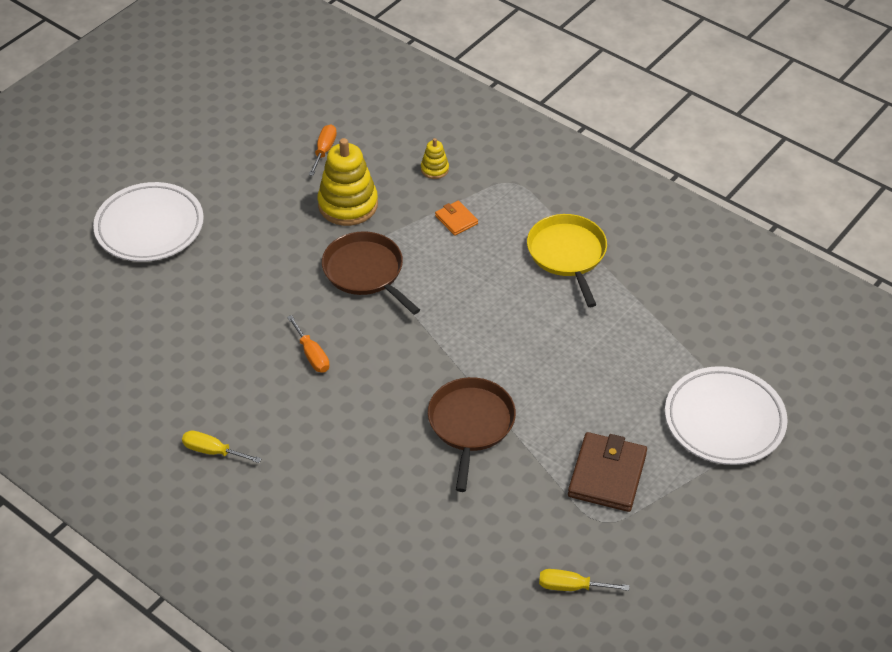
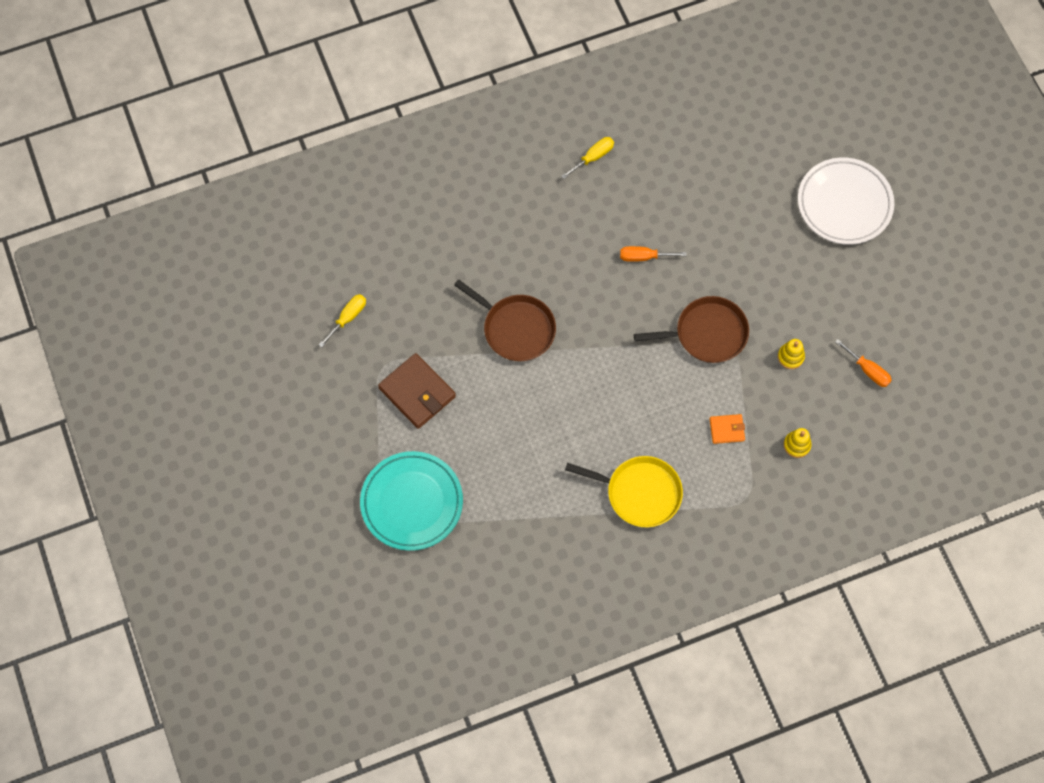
camera: 120 degrees right, 20 degrees up
yellow stacking toy [318,138,378,226] -> yellow stacking toy [778,339,805,369], size x0.48
white plate [665,366,788,465] -> turquoise plate [360,451,463,551]

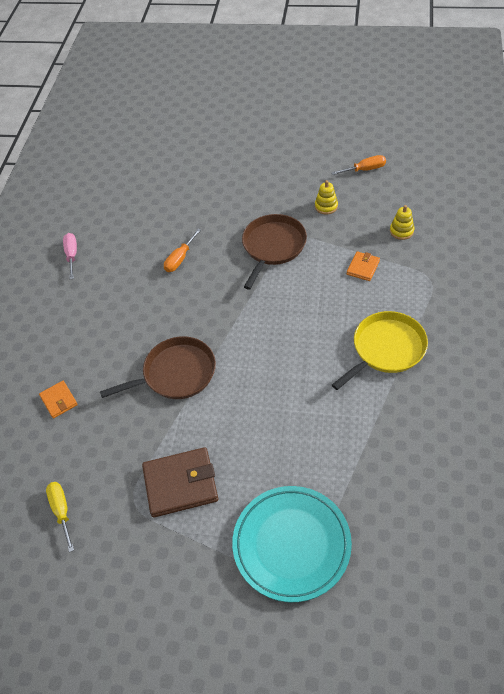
camera: 55 degrees left, 15 degrees down
yellow screwdriver [562,137,614,179] -> pink screwdriver [63,233,77,280]
white plate [798,157,894,245] -> none
none -> orange wallet [39,381,78,418]

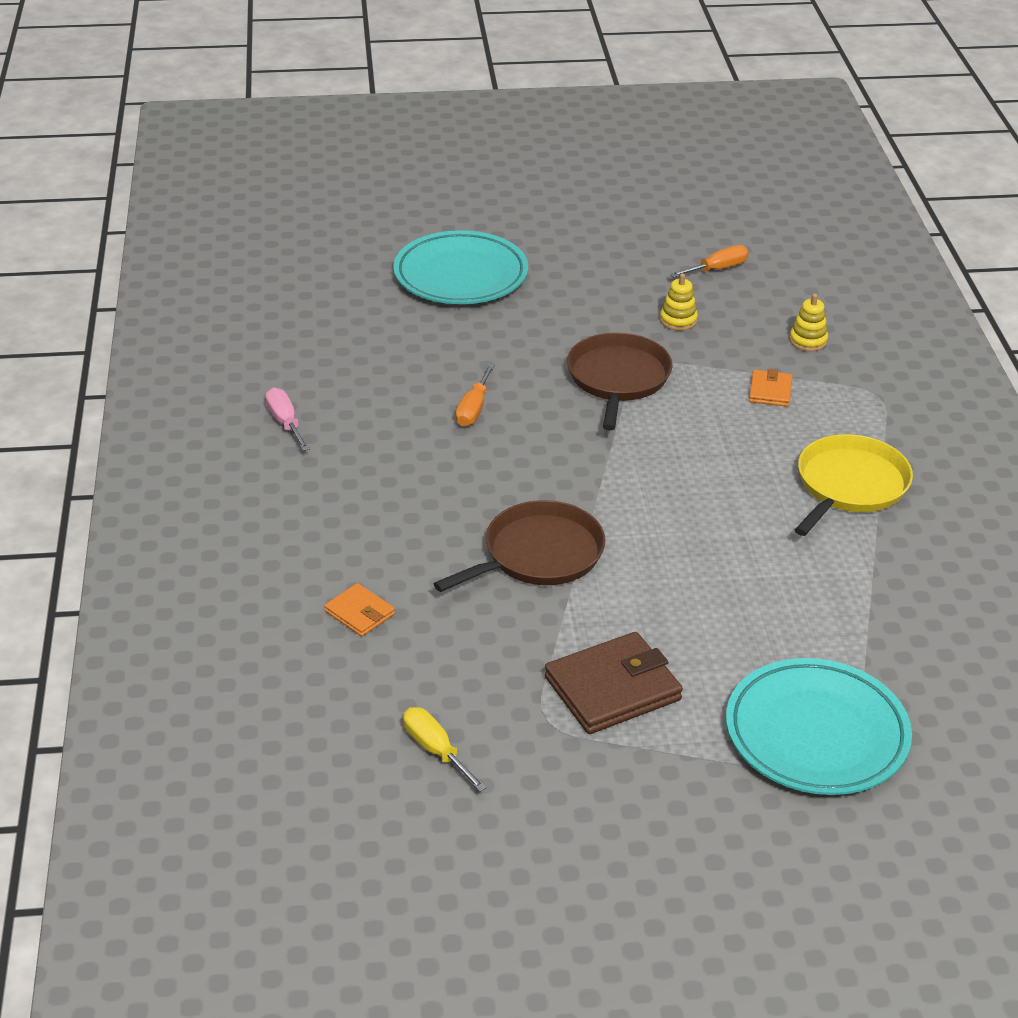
camera: 20 degrees left, 15 degrees down
none -> turquoise plate [393,230,528,304]

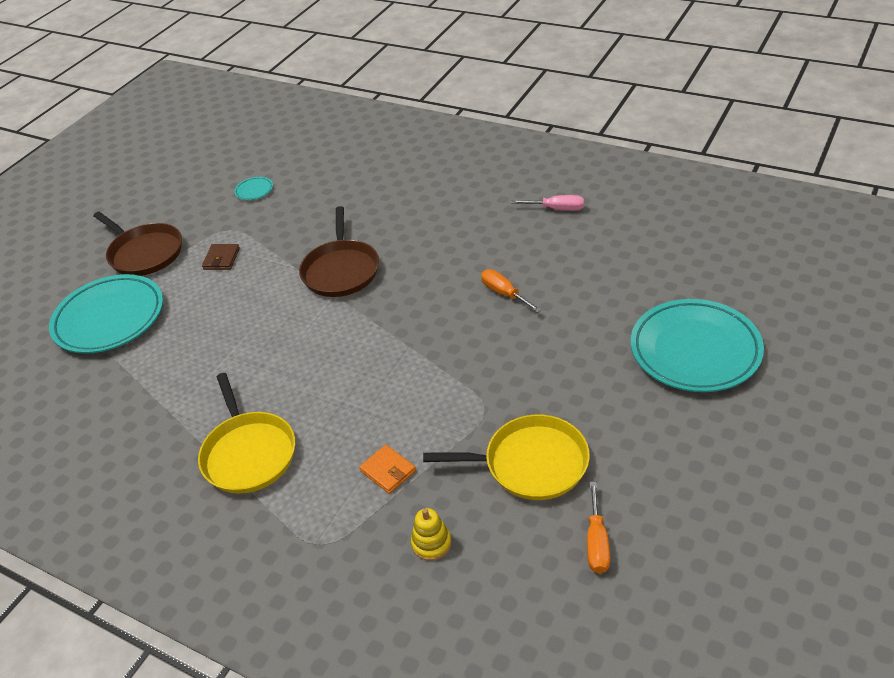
camera: 130 degrees right, 5 degrees up
orange wallet [324,583,395,637] -> none
yellow screwdriver [403,707,487,792] -> turquoise plate [234,177,273,200]
brown wallet [545,632,683,734] -> brown wallet [202,244,240,270], size x0.53
brown pan [567,332,672,431] -> brown pan moved to [93,212,182,276]
yellow stacking toy [660,273,698,331] -> yellow pan [423,415,590,500]

